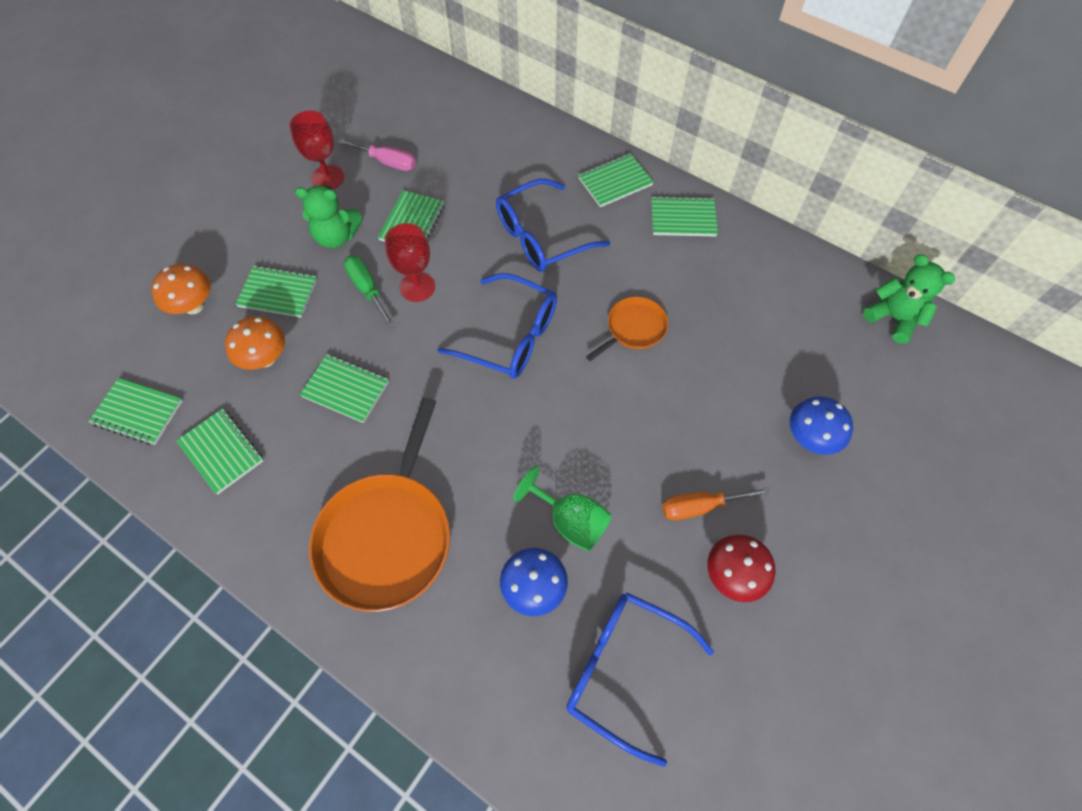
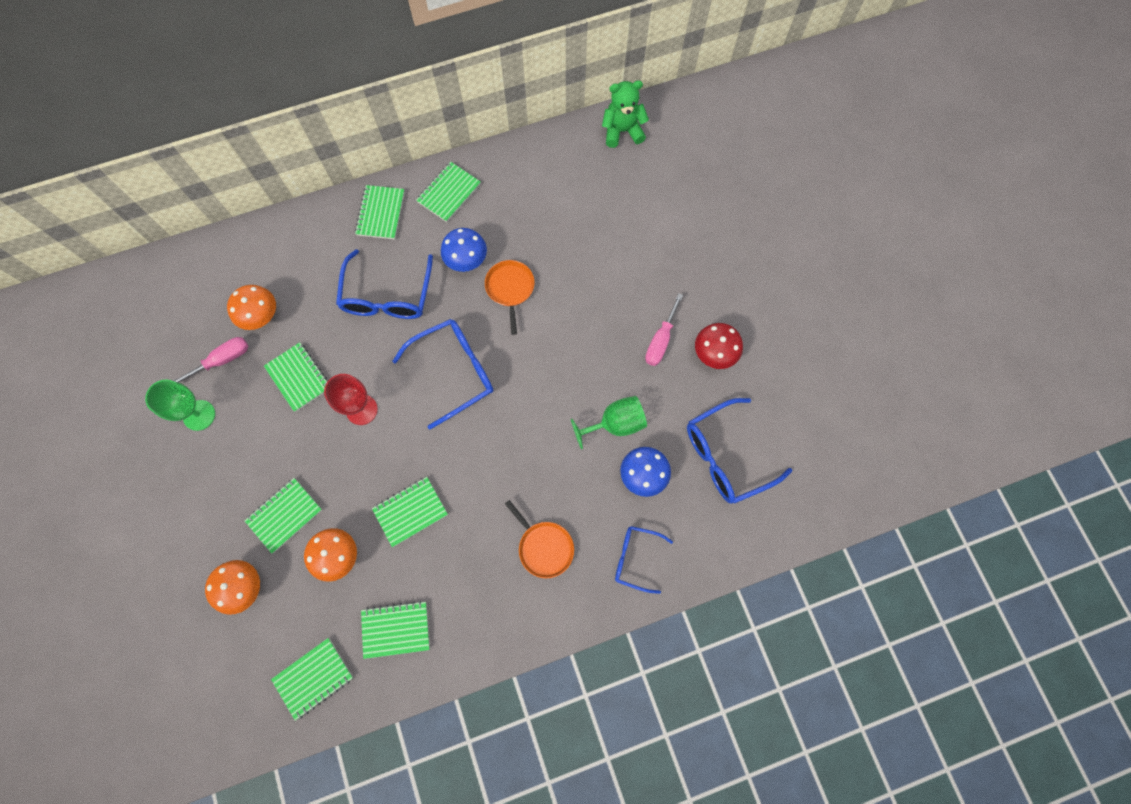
camera: 55 degrees left, 10 degrees up
red goblet [289,110,344,190] -> green goblet [145,380,215,431]
green teddy bear [295,185,363,248] -> none
orange pan [309,398,450,612] -> orange pan [505,500,574,578], size x0.51
green screwdriver [344,256,395,327] -> none
orange screwdriver [662,487,770,520] -> pink screwdriver [645,293,683,366]
blue mushroom [790,396,853,455] -> blue mushroom moved to [441,228,487,272]
none -> orange mushroom [227,285,276,330]
none -> blue glasses [615,526,673,594]

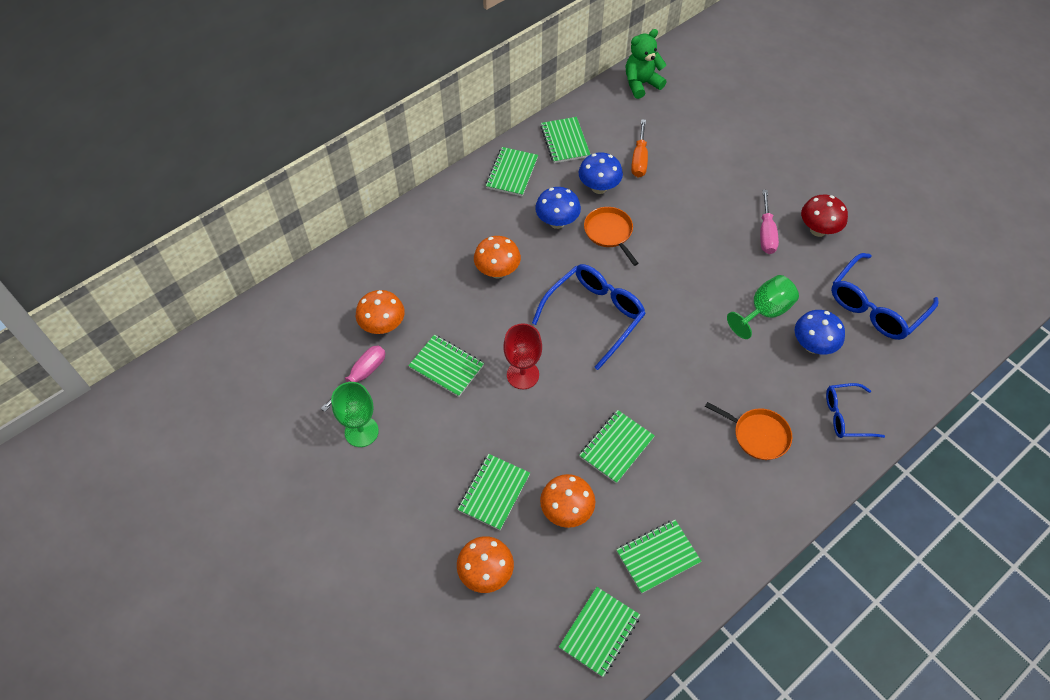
camera: 20 degrees left, 15 degrees down
blue glasses [336,249,433,319] -> orange mushroom [474,236,521,278]
green notebook [355,185,405,240] -> green notebook moved to [540,117,591,163]
none -> blue mushroom [578,152,623,194]
none -> orange screwdriver [631,119,648,177]

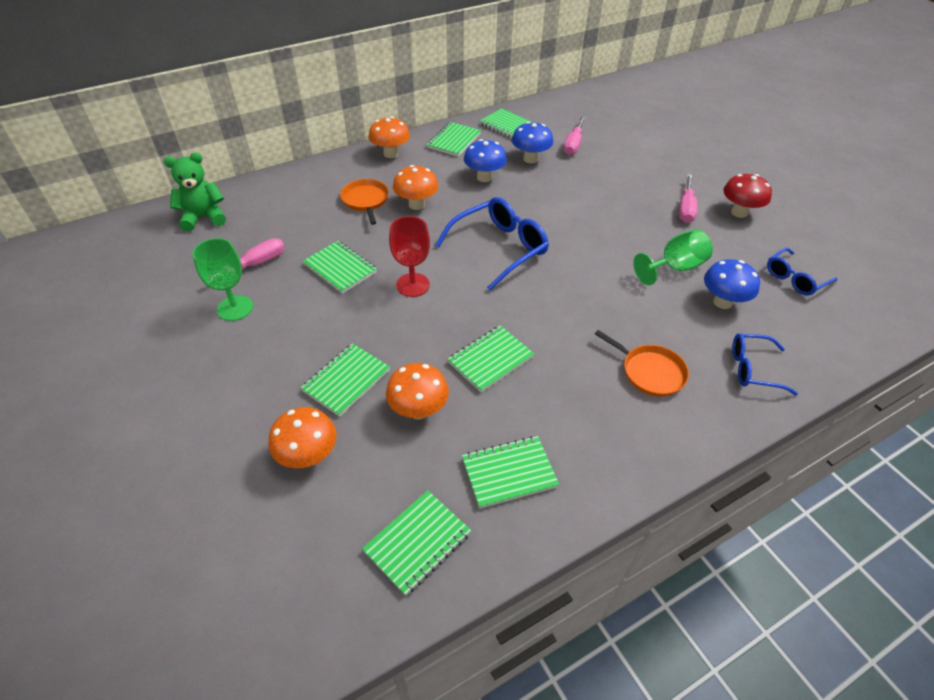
camera: 10 degrees right, 10 degrees down
orange mushroom [356,290,405,334] -> orange mushroom moved to [369,116,410,158]
green notebook [540,117,591,163] -> green notebook turned 45 degrees counterclockwise [480,108,534,139]
orange pan [584,207,639,266] -> orange pan moved to [340,179,389,225]
green teddy bear [626,29,667,99] -> green teddy bear moved to [164,152,226,231]
orange screwdriver [631,119,648,177] -> pink screwdriver [563,116,585,155]
blue glasses [831,253,939,340] -> blue glasses [767,248,838,295], size x0.60

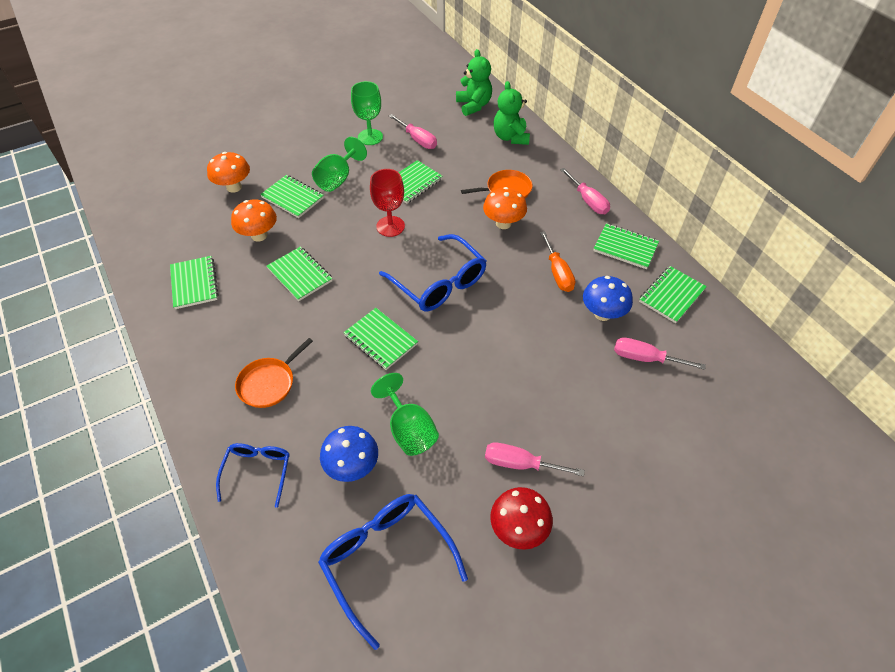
camera: 90 degrees right, 5 degrees up
green notebook [362,490,471,596] -> green notebook moved to [344,308,418,370]
orange mushroom [369,116,410,158] -> pink screwdriver [560,168,610,214]
blue mushroom [464,139,507,182] -> orange screwdriver [540,231,575,292]
blue glasses [767,248,838,295] -> blue glasses [318,494,468,650], size x1.67
none -> green goblet [312,137,367,192]
none -> green teddy bear [494,81,530,145]

